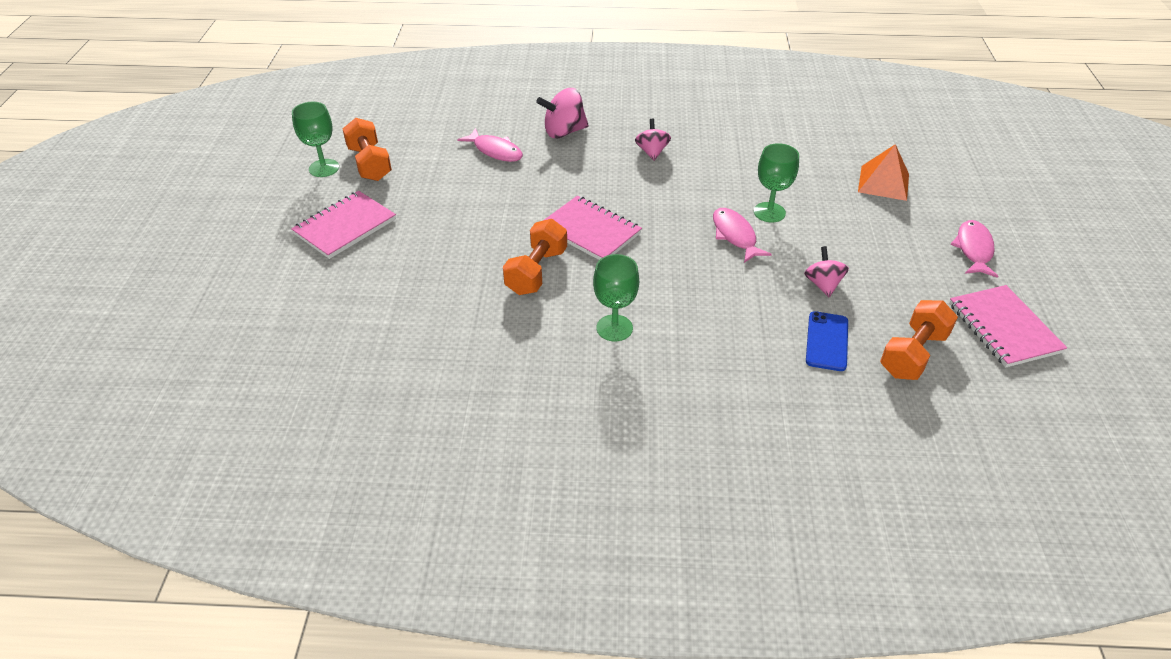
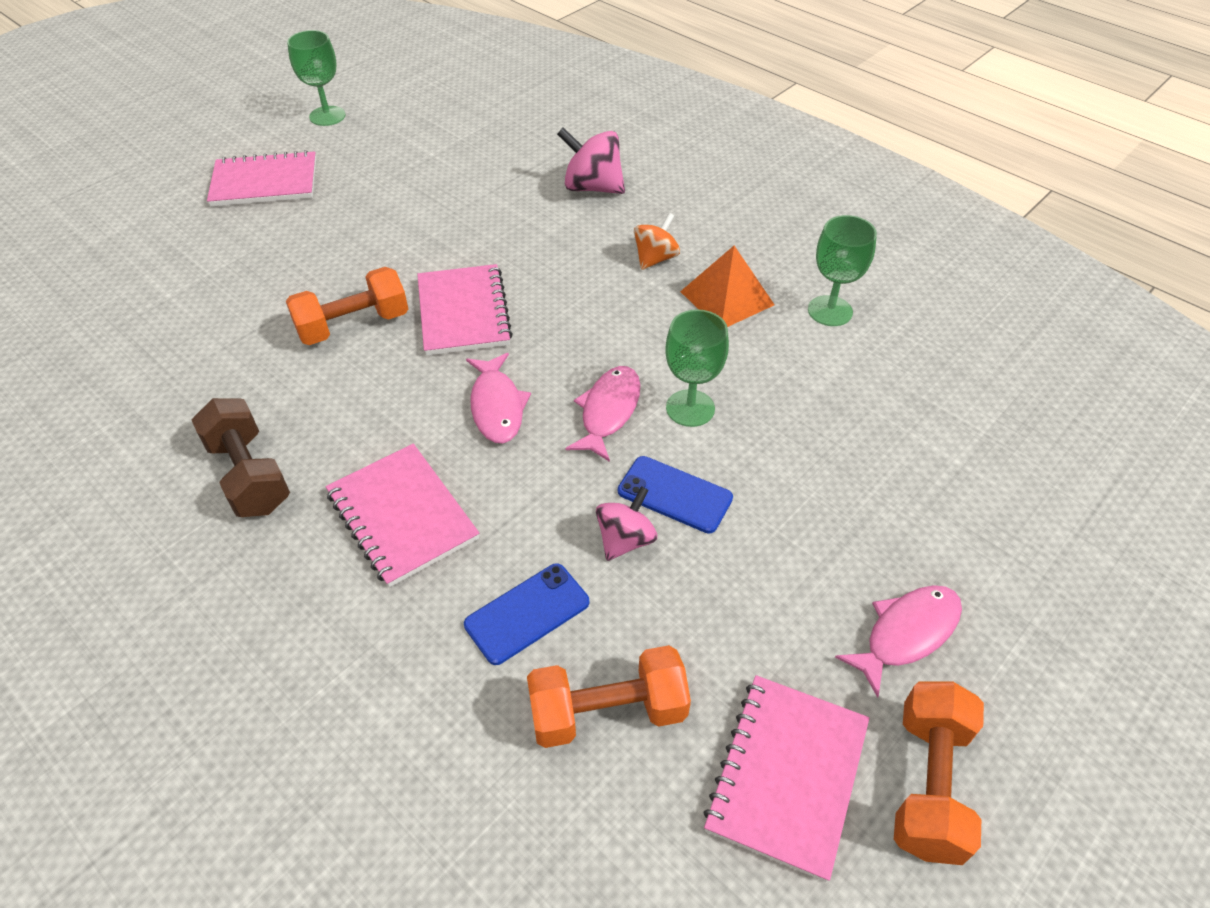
camera: 40 degrees right, 5 degrees up
orange dumbbell [343,118,392,181] -> orange dumbbell moved to [894,681,984,865]
pink fish [457,128,523,162] -> pink fish moved to [466,353,531,443]
green goblet [593,254,639,341] -> green goblet moved to [808,215,877,326]
pink spinning top [635,119,671,161] -> orange spinning top [634,213,680,270]
orange pyramid [858,144,909,201] -> orange pyramid moved to [680,246,774,327]
none -> brown dumbbell [192,398,290,517]
none -> pink notebook [326,444,479,587]
none -> blue phone [618,456,733,534]

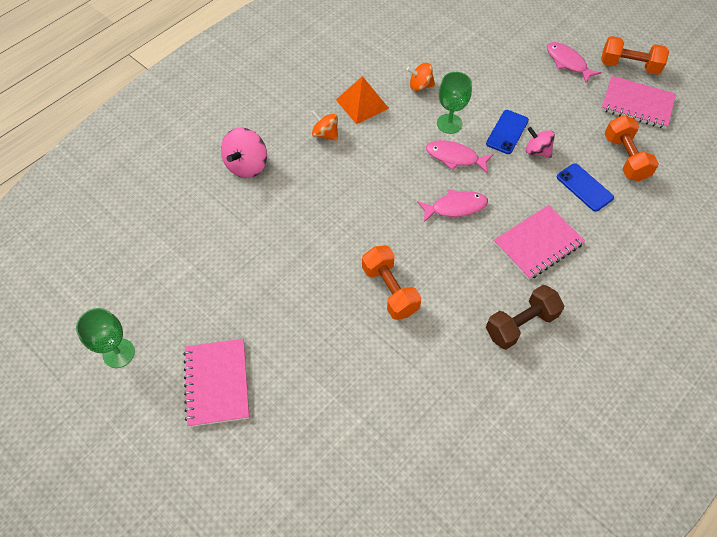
camera: 90 degrees left, 10 degrees up
pink notebook [417,264,512,356] -> none
green goblet [808,215,877,326] -> none
none -> orange spinning top [406,62,435,91]

